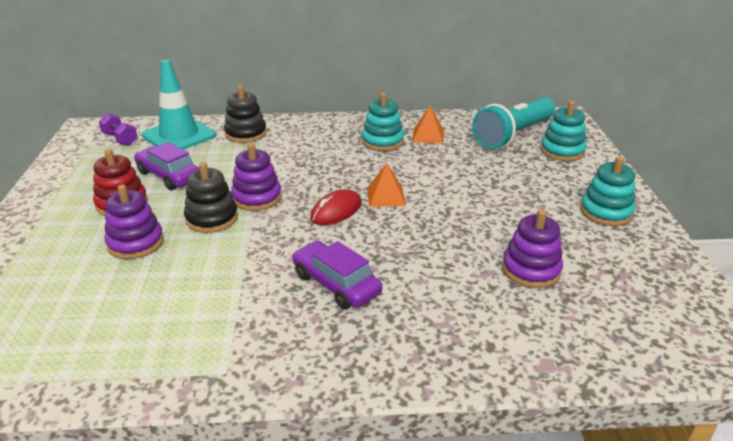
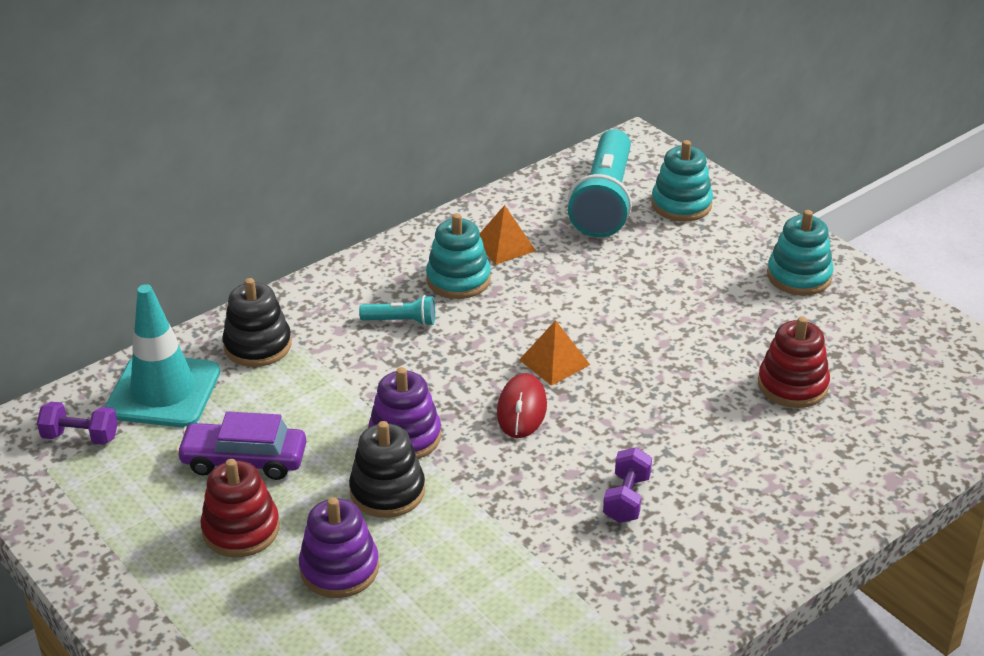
camera: 35 degrees left, 5 degrees up
purple car [292,241,382,309] -> purple dumbbell [603,447,652,523]
purple stacking toy [502,209,563,288] -> red stacking toy [758,316,830,408]
none -> turquoise flashlight [359,295,435,326]

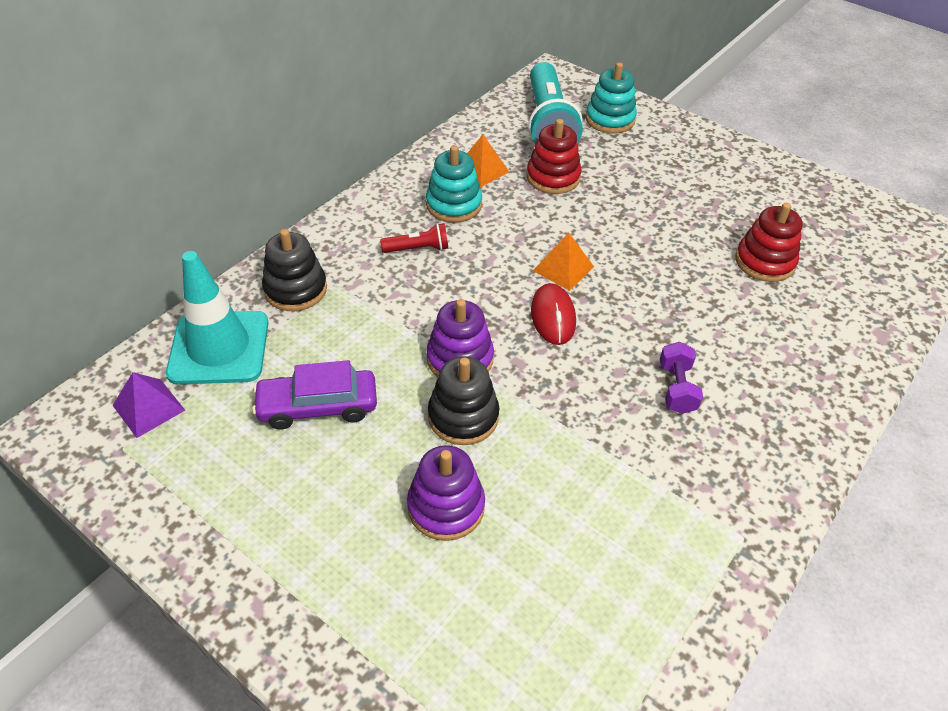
camera: 15 degrees left, 10 degrees up
purple dumbbell [37,402,118,445] -> purple pyramid [113,372,185,438]
red stacking toy [200,459,280,557] -> red stacking toy moved to [527,119,581,194]
turquoise flashlight [359,295,435,326] -> red flashlight [380,223,448,253]
turquoise stacking toy [767,210,834,295] -> none

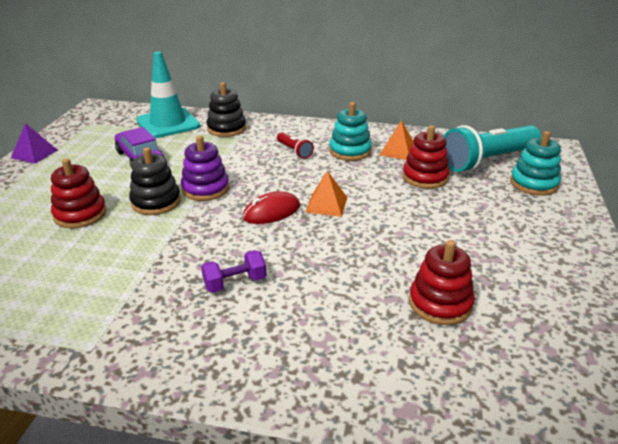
camera: 65 degrees right, 15 degrees down
purple pyramid [113,372,185,438] -> purple pyramid moved to [11,123,58,164]
purple stacking toy [407,445,485,541] -> red stacking toy [51,159,106,228]

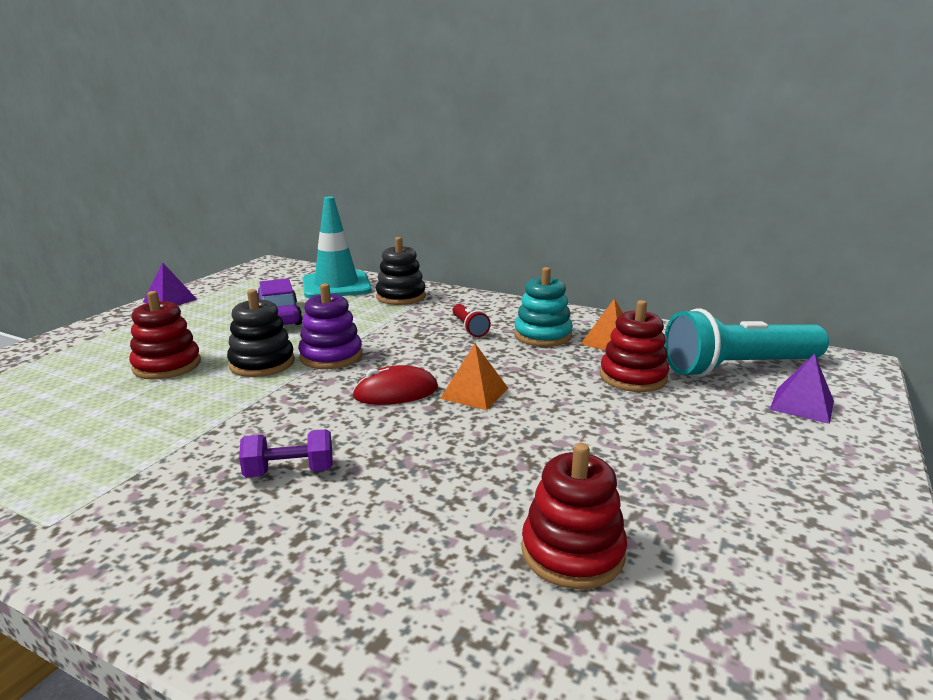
camera: 15 degrees right, 10 degrees down
turquoise stacking toy [510,131,561,195] -> purple pyramid [770,354,834,424]

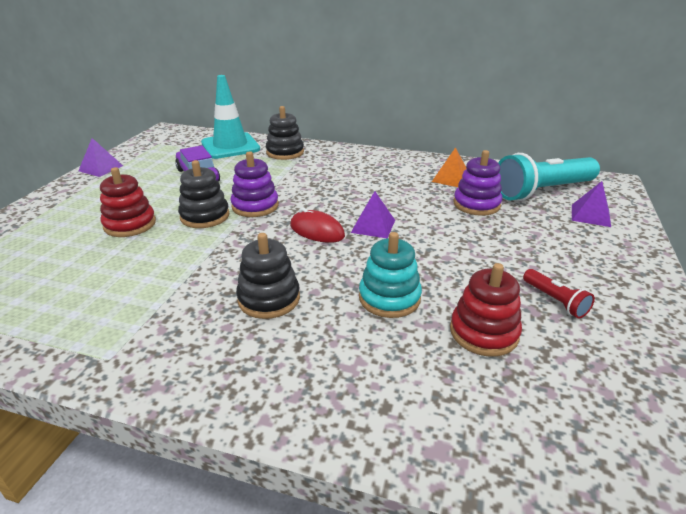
camera: 10 degrees left, 10 degrees up
purple dumbbell [239,429,333,478] -> black stacking toy [236,233,300,319]
red mouse [352,365,438,405] -> red mouse turned 60 degrees clockwise [290,208,345,243]
orange pyramid [440,344,508,410] -> purple pyramid [351,191,395,238]
red flashlight [453,304,491,337] -> red flashlight moved to [523,269,595,319]
turquoise stacking toy [514,267,573,347] -> turquoise stacking toy moved to [359,232,422,318]
red stacking toy [600,300,669,392] -> purple stacking toy [453,150,502,216]

